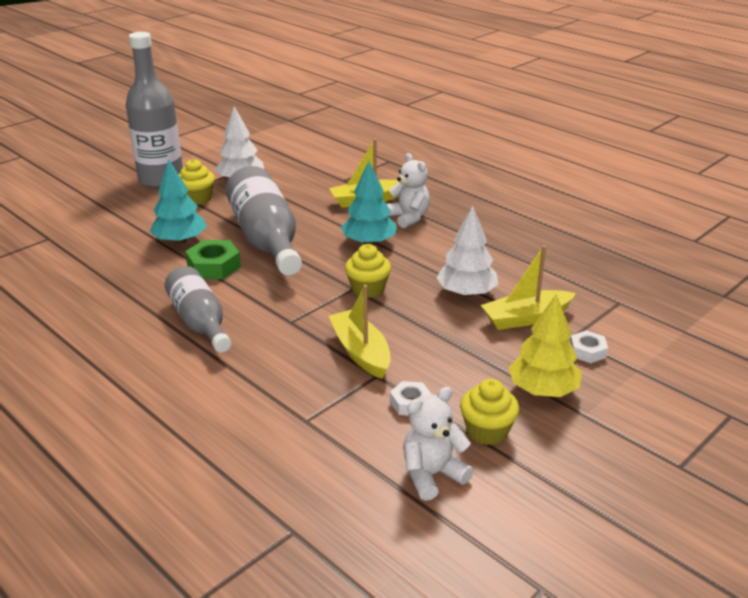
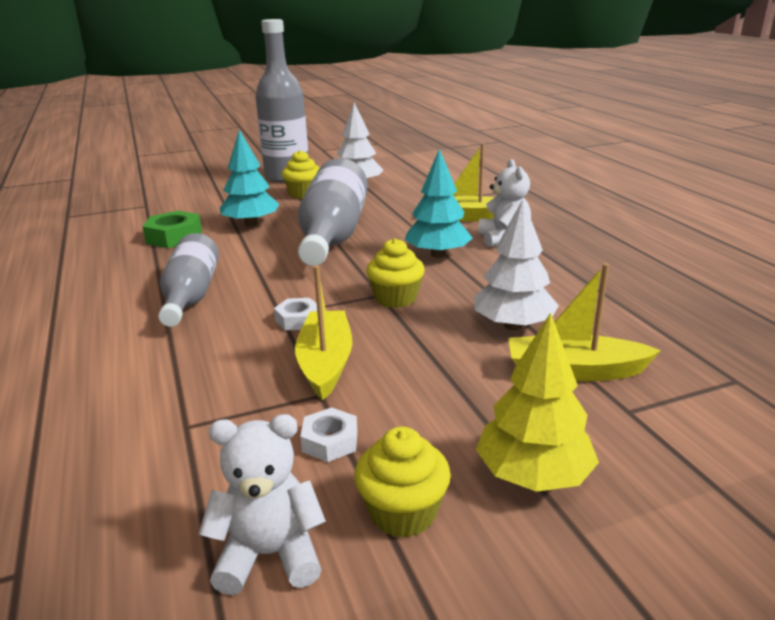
camera: 25 degrees right, 5 degrees down
green nut [185,240,241,279] -> green nut moved to [142,211,202,248]
white nut [570,330,608,363] -> white nut moved to [274,298,317,331]

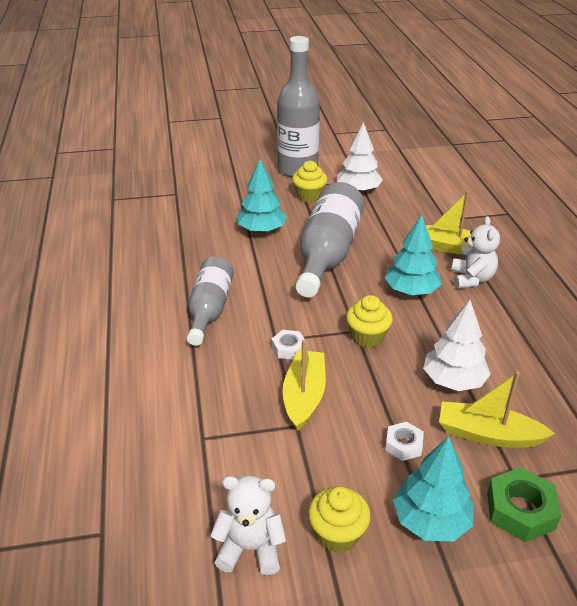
camera: 10 degrees right, 10 degrees up
green nut [142,211,202,248] -> green nut moved to [487,467,562,542]
white nut [300,407,358,462] -> white nut moved to [385,421,424,461]
yellow tree [476,312,599,492] -> turquoise tree [393,437,474,541]

